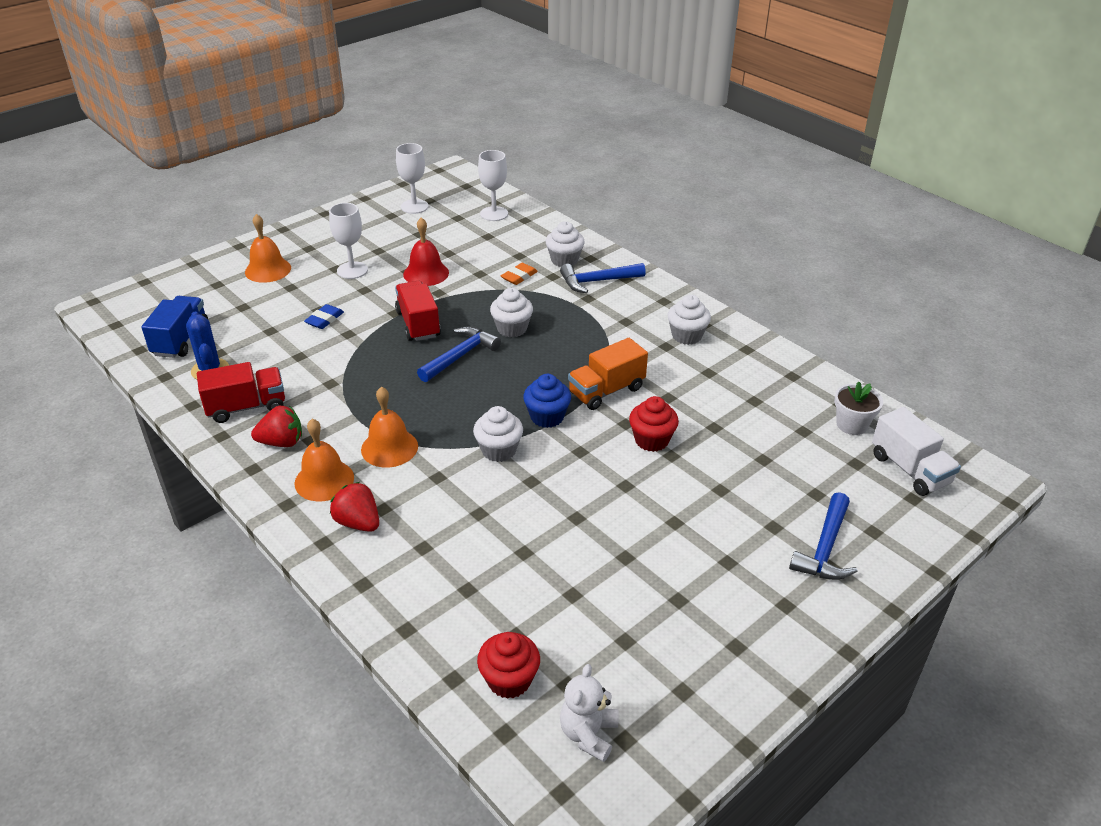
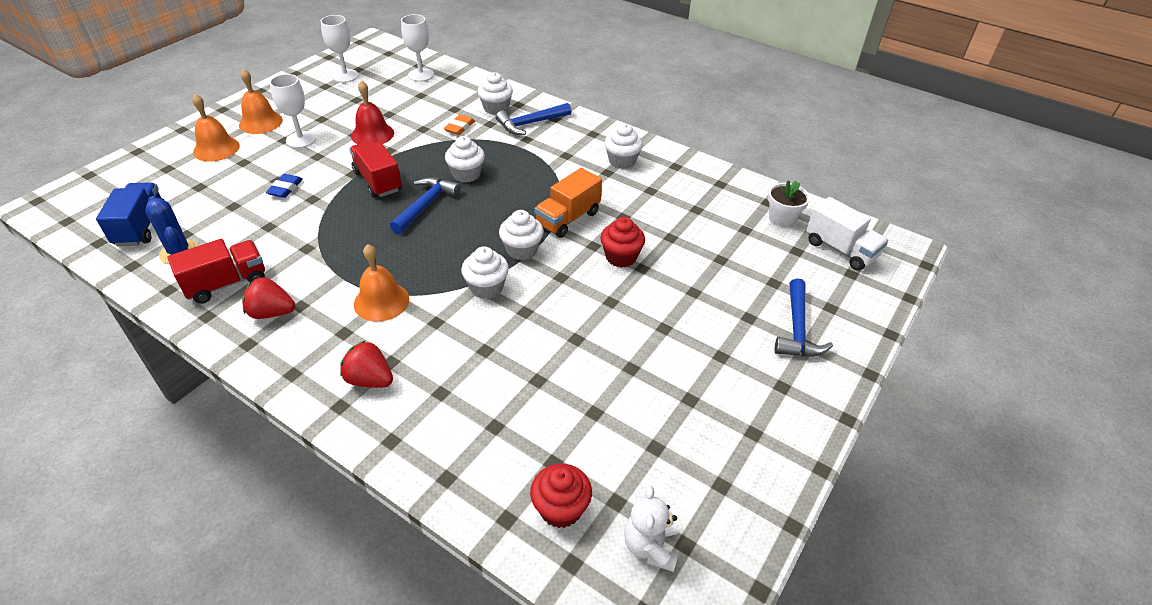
camera: 15 degrees left, 5 degrees up
red strawberry [251,406,302,447] -> red strawberry turned 150 degrees counterclockwise [242,277,295,319]
orange bell [294,419,354,502] -> orange bell moved to [239,69,283,134]
blue cupcake [523,374,571,428] -> white cupcake [499,210,544,260]

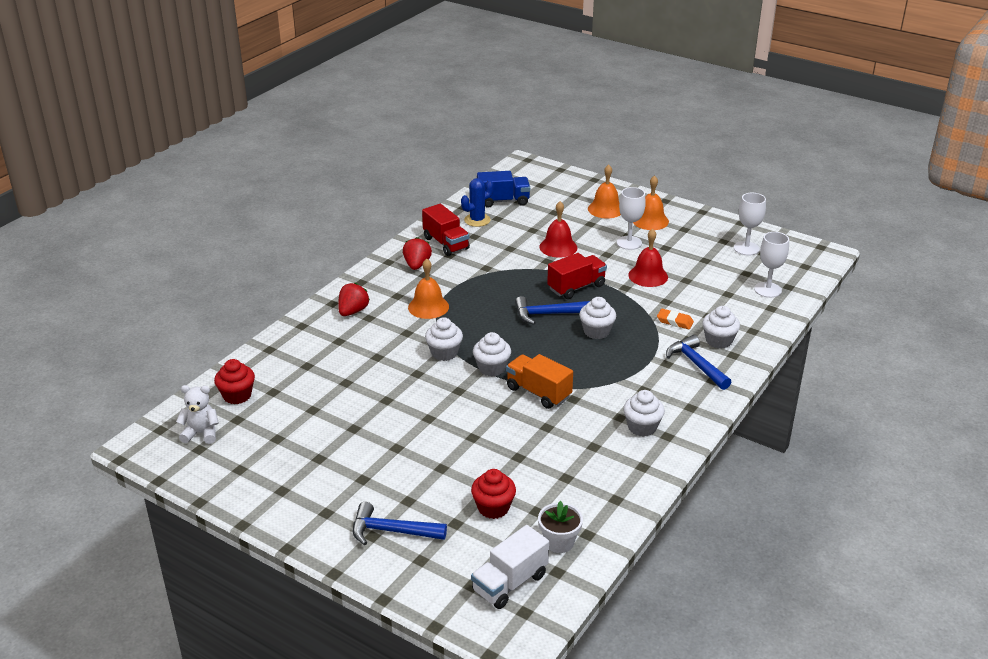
camera: 90 degrees right, 10 degrees down
blue eraser [266,174,303,198] -> red bell [539,201,577,258]
blue hammer [390,177,461,234] -> blue hammer turned 150 degrees clockwise [515,296,590,325]
red cupcake [600,217,645,268] -> red cupcake moved to [471,469,516,519]

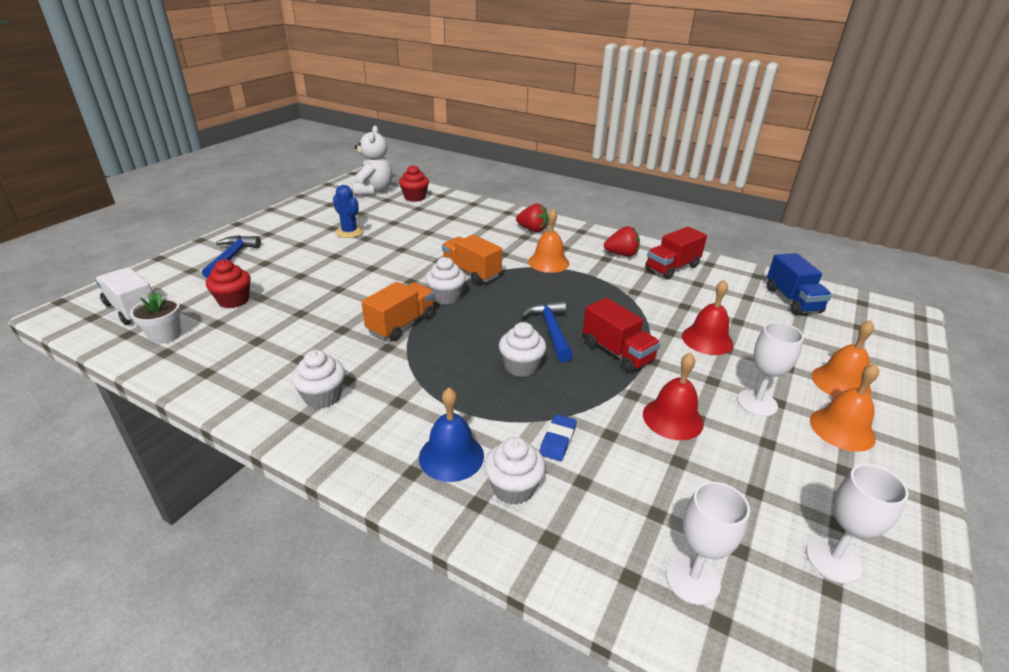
camera: 85 degrees right, 0 degrees up
white teddy bear [176,385,219,444] -> white teddy bear [352,126,392,196], size x1.54
white cupcake [425,317,463,361] -> orange truck [442,235,502,285]
blue cactus [461,178,493,227] -> blue cactus moved to [333,185,364,238]
orange eraser [657,309,694,329] -> blue eraser [539,414,577,461]
blue hammer [666,335,731,390] -> blue bell [419,388,484,482]

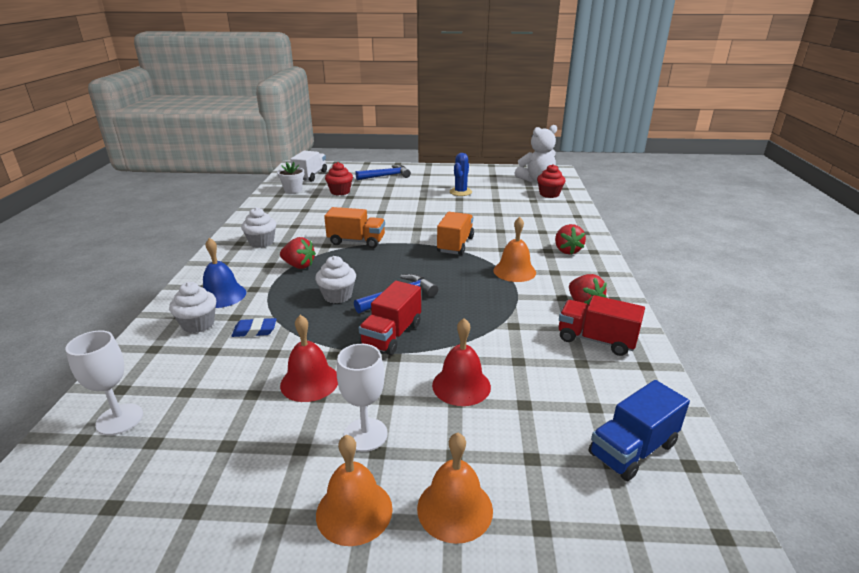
camera: 65 degrees right, 5 degrees down
white cupcake [425,257,466,305] -> none
white goblet [806,464,909,584] -> none
none -> red strawberry [280,237,316,269]

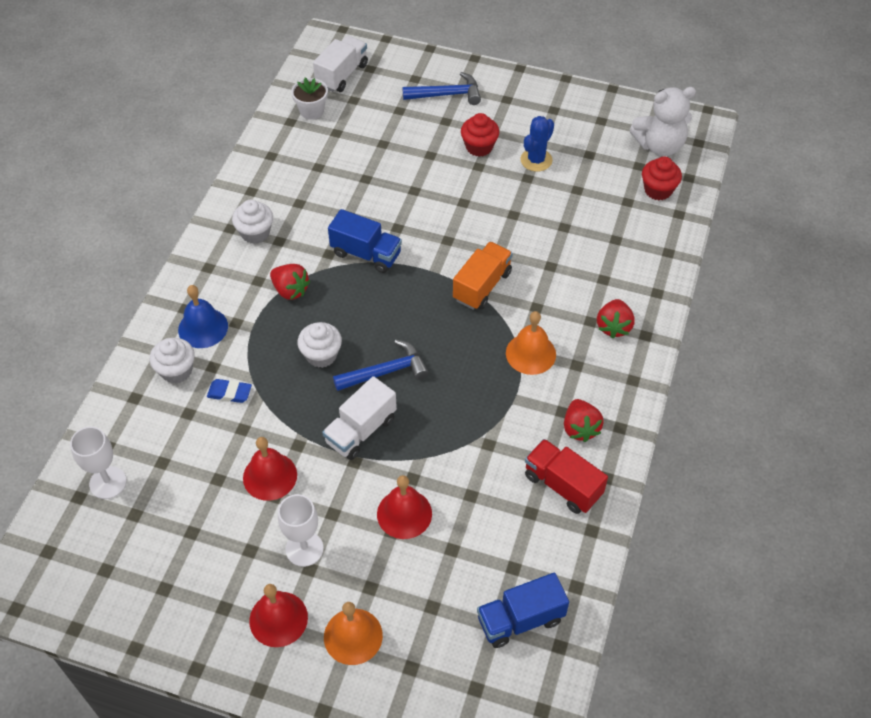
camera: 15 degrees right, 25 degrees up
orange bell [316,435,393,546] -> red bell [249,584,308,647]
orange truck [324,207,385,248] -> blue truck [328,209,402,273]
red cupcake [325,162,353,195] -> red cupcake moved to [461,113,499,157]
red truck [359,281,421,355] -> white truck [322,376,397,460]

